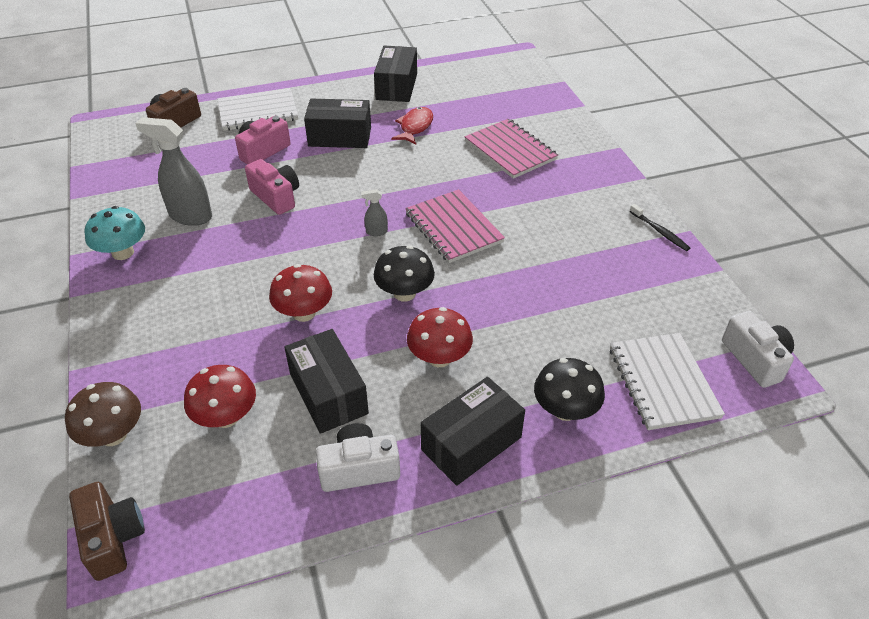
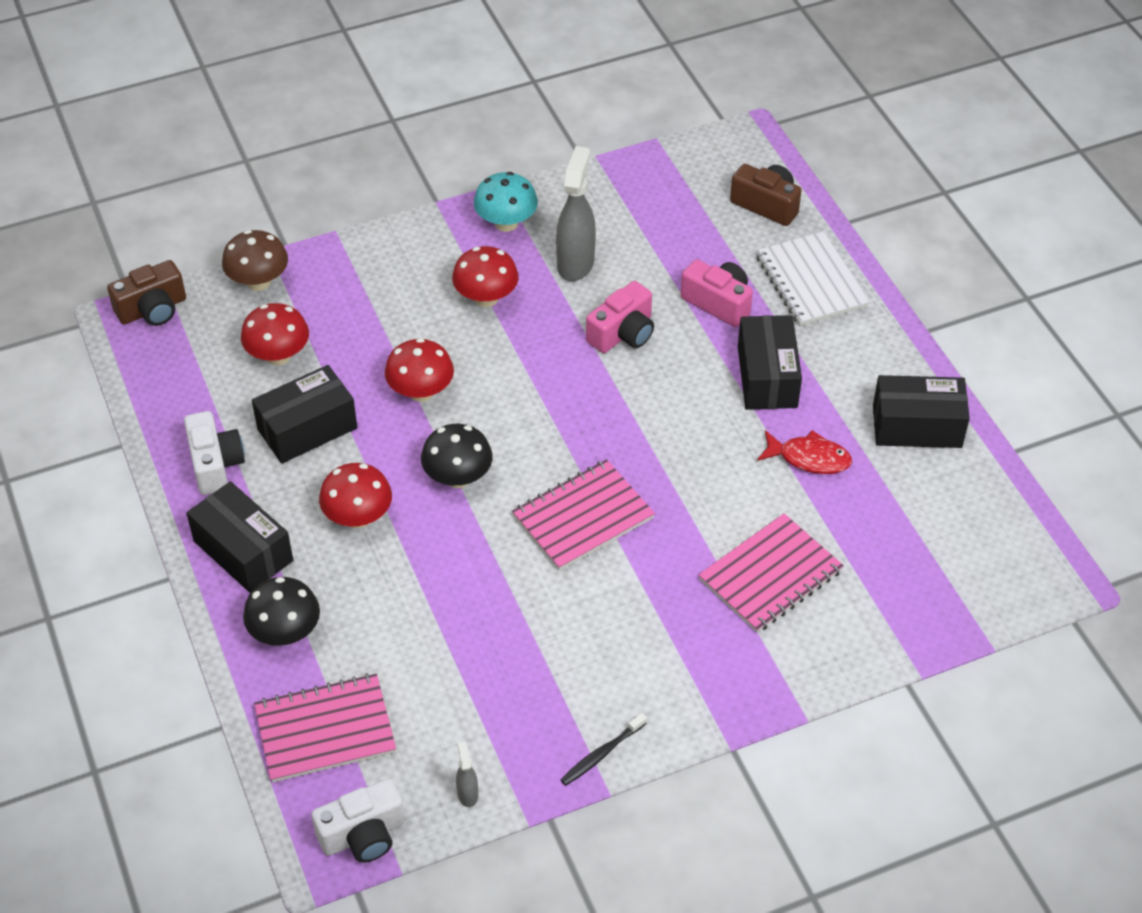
camera: 85 degrees right, 5 degrees up
grey spray bottle [361,189,388,236] -> grey spray bottle moved to [456,741,478,807]
white notebook [610,333,725,430] -> pink notebook [254,673,396,783]
none -> red mushroom [452,246,519,307]

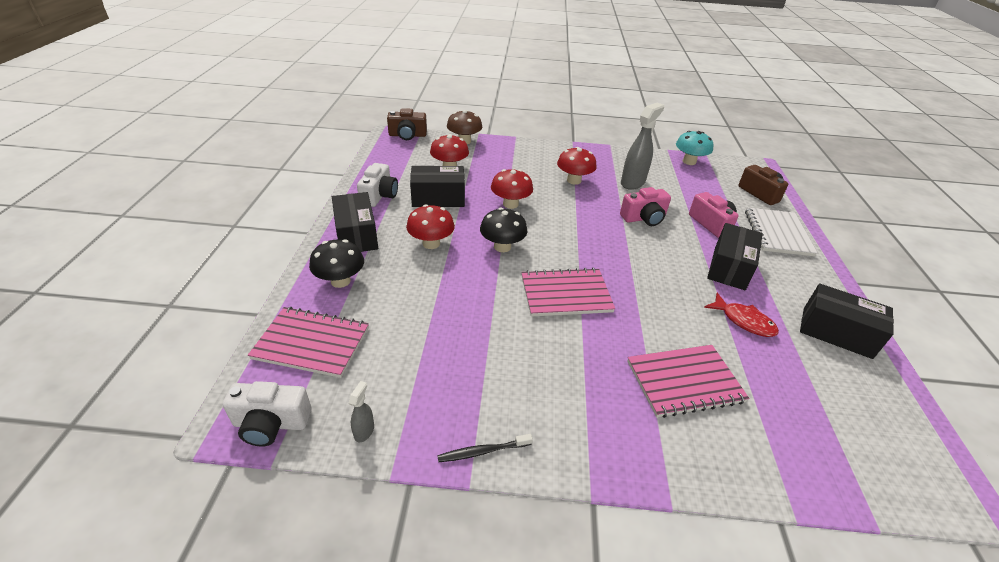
camera: 25 degrees right, 10 degrees down
turquoise mushroom [474,172,538,232] -> turquoise mushroom moved to [676,131,713,165]

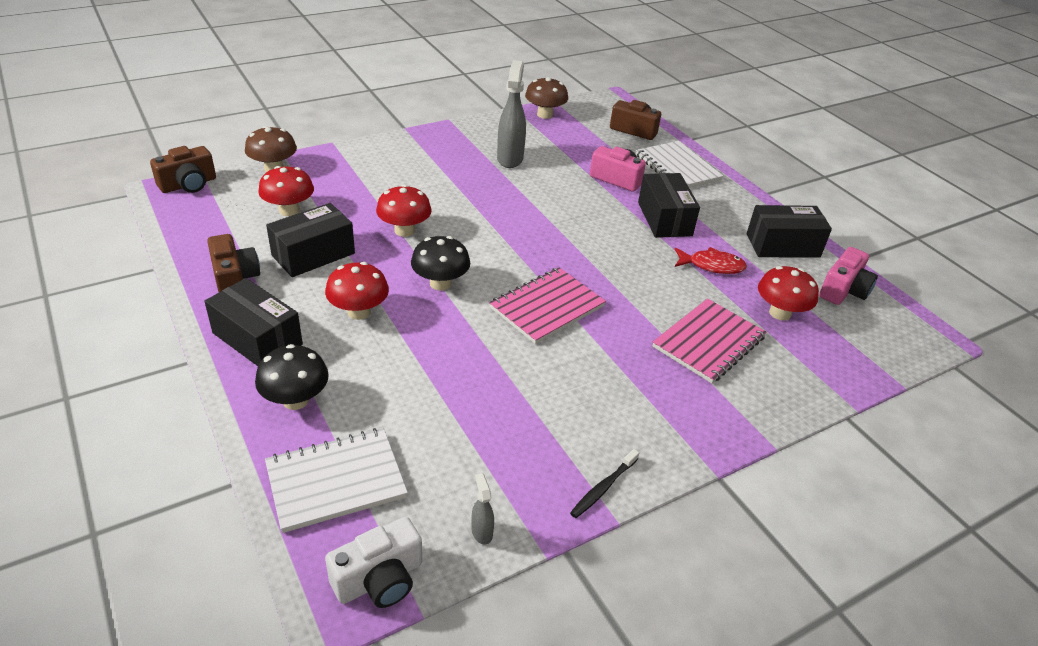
camera: 35 degrees left, 0 degrees up
pink notebook [248,307,369,378] -> white notebook [265,428,408,533]
white camera [357,163,398,207] -> brown camera [207,234,260,293]
red mushroom [557,147,597,185] -> red mushroom moved to [758,266,819,321]
pink camera [620,187,671,226] -> pink camera moved to [819,247,878,305]
turquoise mushroom [676,131,713,165] -> brown mushroom [525,77,568,119]

